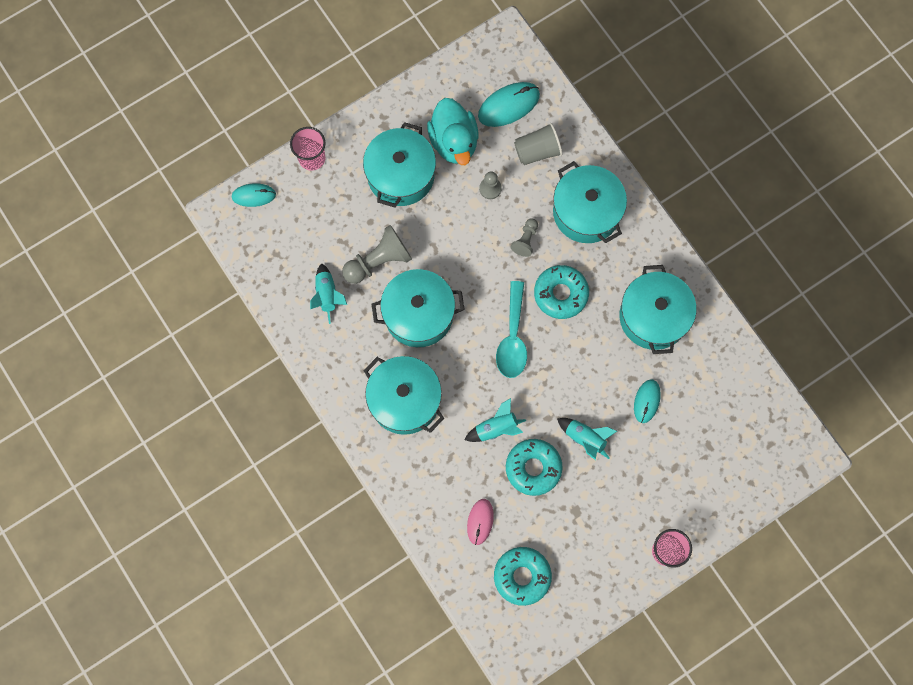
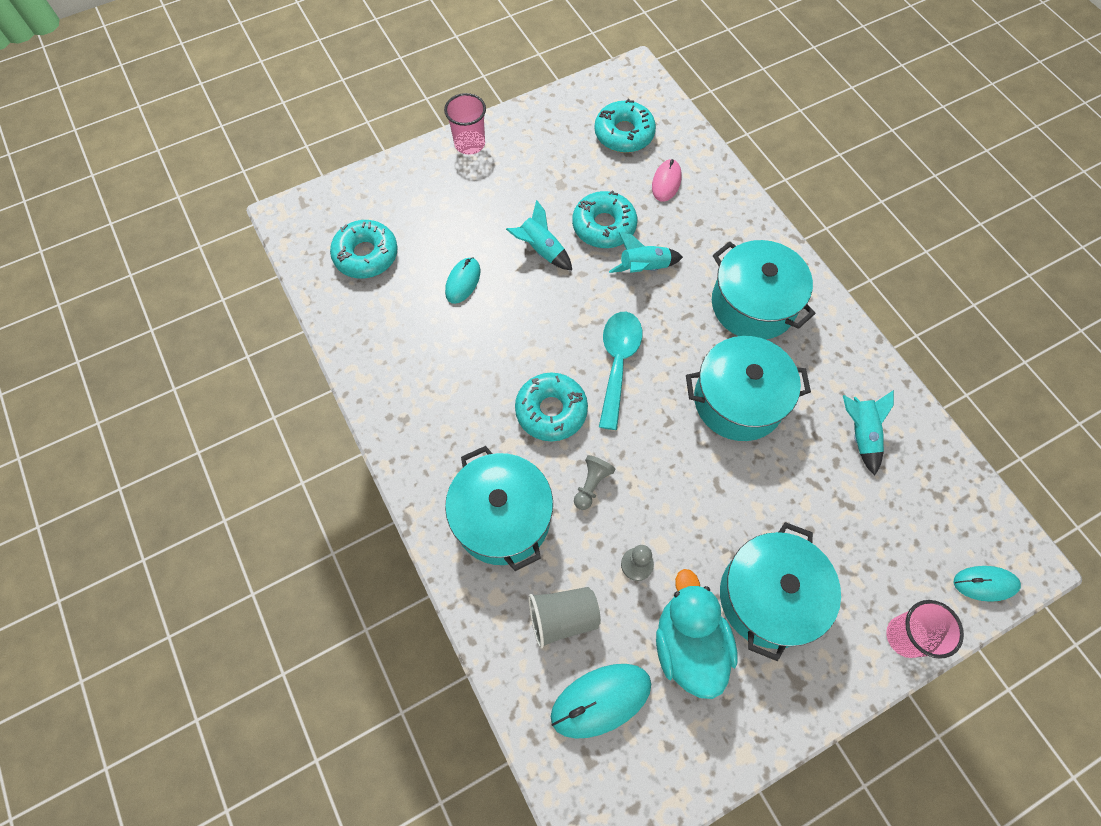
camera: 175 degrees left, 10 degrees down
grey pawn [342,225,412,284] -> none
turquoise pot [620,265,697,354] -> none
none -> turquoise donut [330,220,398,279]

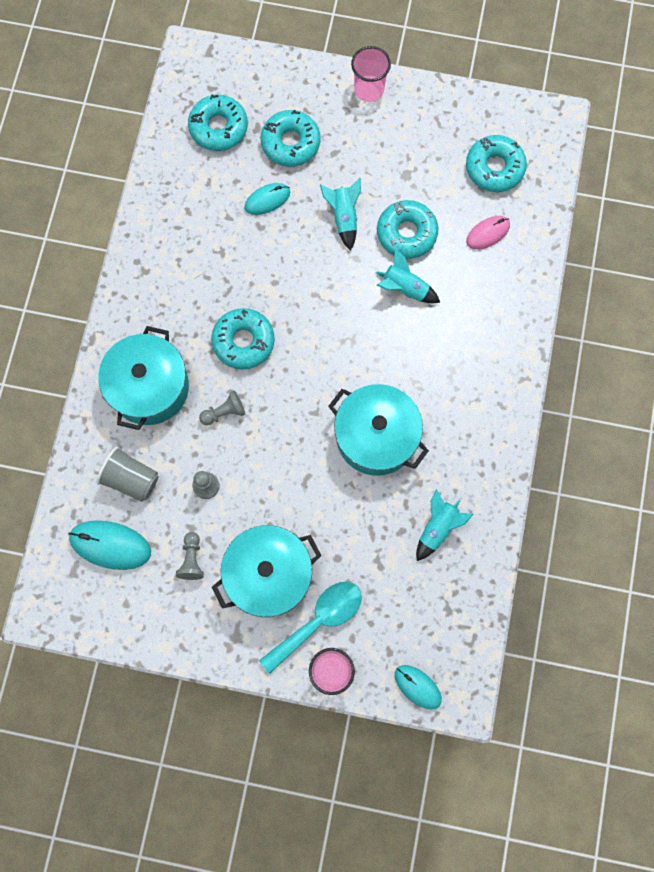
camera: 40 degrees right, 10 degrees up
turquoise spoon [599,312,642,430] -> turquoise spoon moved to [259,582,362,674]
turquoise duck [656,569,738,699] -> grey pawn [176,532,204,580]
turquoise pot [712,240,816,340] -> none
none -> turquoise donut [261,109,321,167]

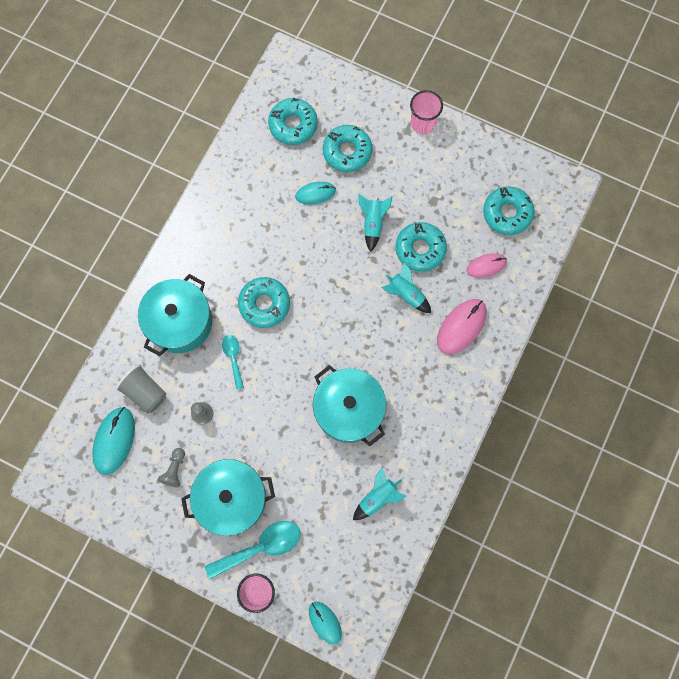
camera: 15 degrees right, 0 degrees up
turquoise mouse [69,521,151,570] -> turquoise mouse turned 75 degrees clockwise [92,407,135,475]
grey pawn [199,391,245,425] -> turquoise spoon [222,335,244,389]
none -> pink mouse [437,299,487,354]

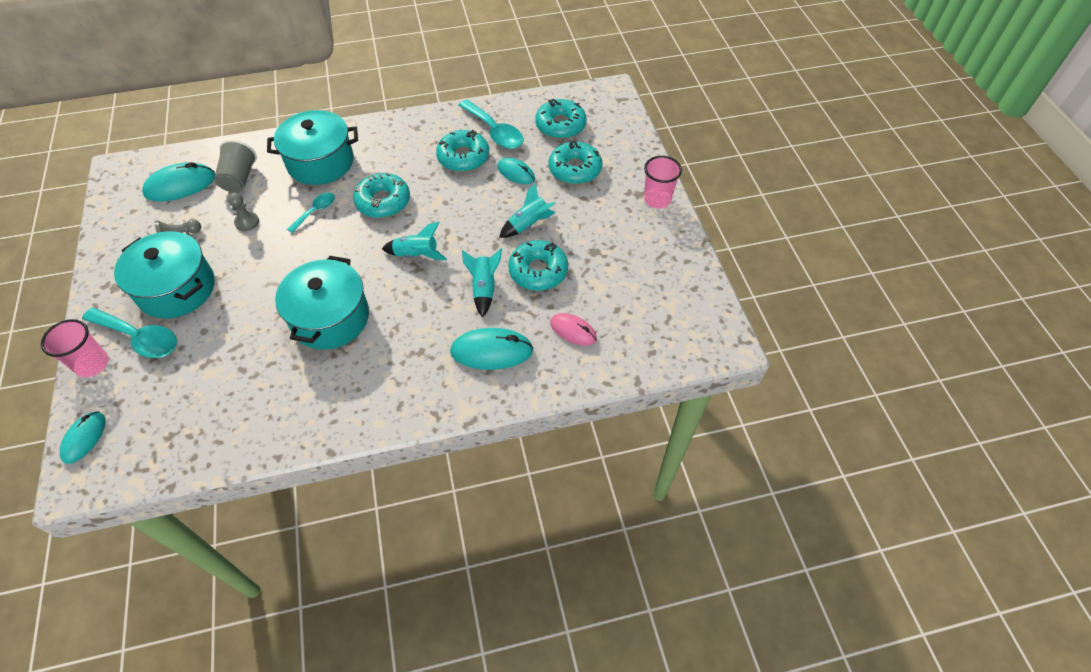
camera: 50 degrees right, 20 degrees down
turquoise rocket [353,467,406,520] -> turquoise rocket moved to [382,222,447,260]
pink mouse [437,299,487,354] -> turquoise mouse [450,328,533,370]
turquoise donut [483,186,535,235] -> turquoise donut moved to [436,130,489,172]
none -> turquoise spoon [458,100,524,149]

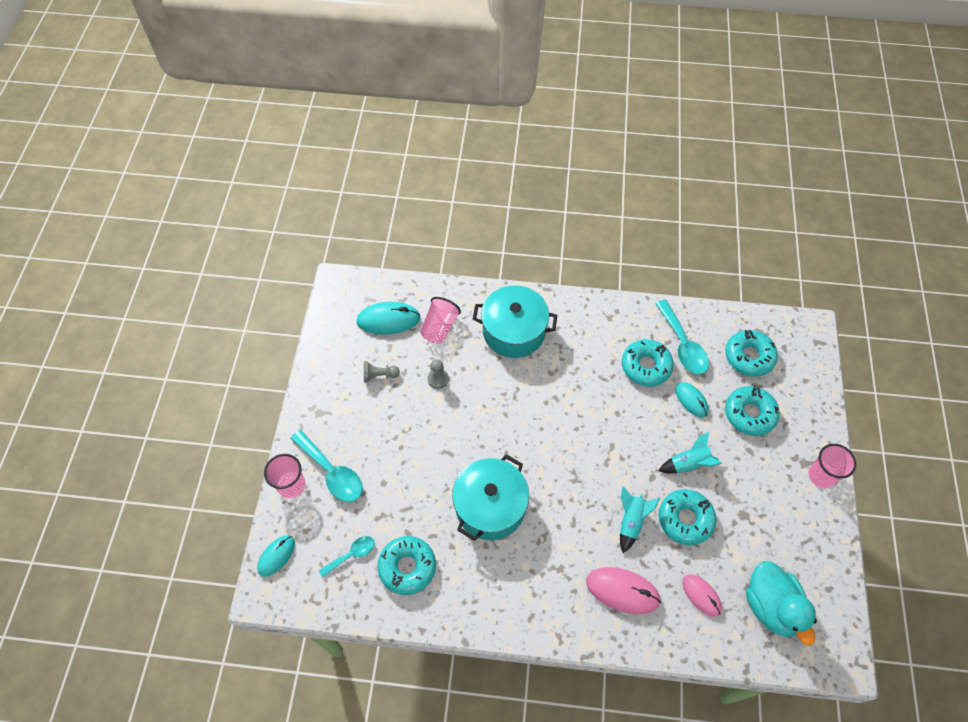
camera: 20 degrees right, 5 degrees up
turquoise pot [114,231,215,319] -> none
grey cup [214,140,257,192] -> pink cup [420,297,461,344]
turquoise spoon [287,192,335,233] -> turquoise spoon moved to [319,536,375,578]
turquoise donut [353,173,410,218] -> turquoise donut moved to [377,536,436,595]
turquoise rocket [382,222,447,260] -> none
turquoise mouse [450,328,533,370] -> pink mouse [586,567,661,614]
none -> turquoise duck [746,561,817,645]

